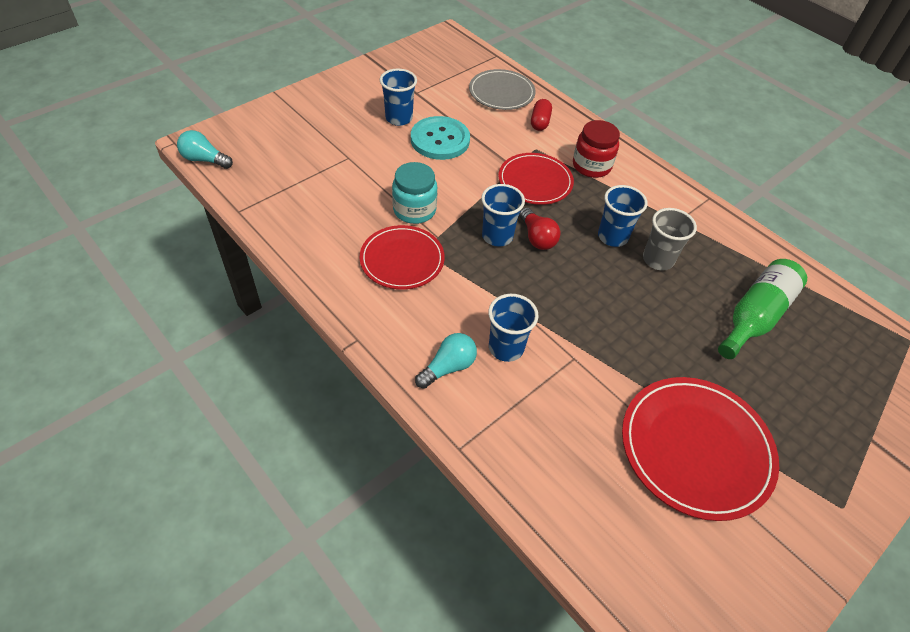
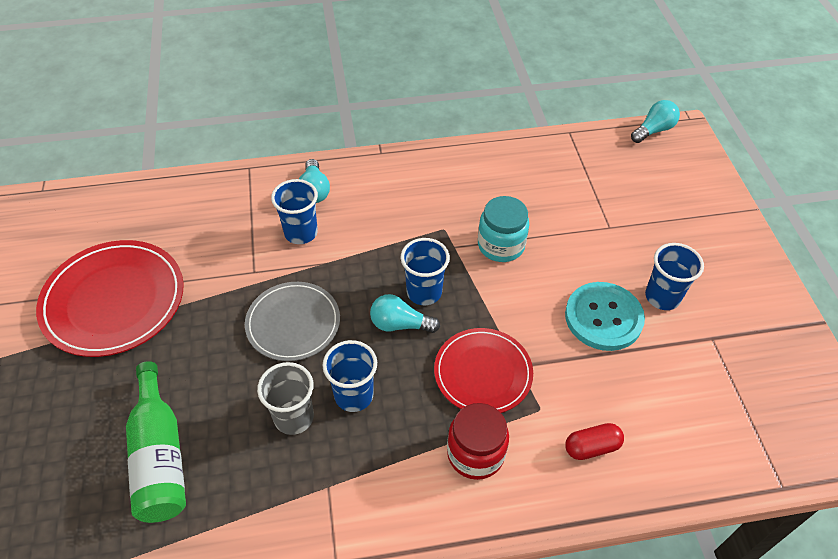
camera: 125 degrees right, 0 degrees up
red plate [360,225,445,289] -> none
grey plate [469,69,536,110] -> grey plate moved to [245,282,340,361]
red light bulb [519,207,561,250] -> turquoise light bulb [370,294,440,333]
red capsule [531,99,552,131] -> red capsule turned 60 degrees counterclockwise [565,423,624,460]

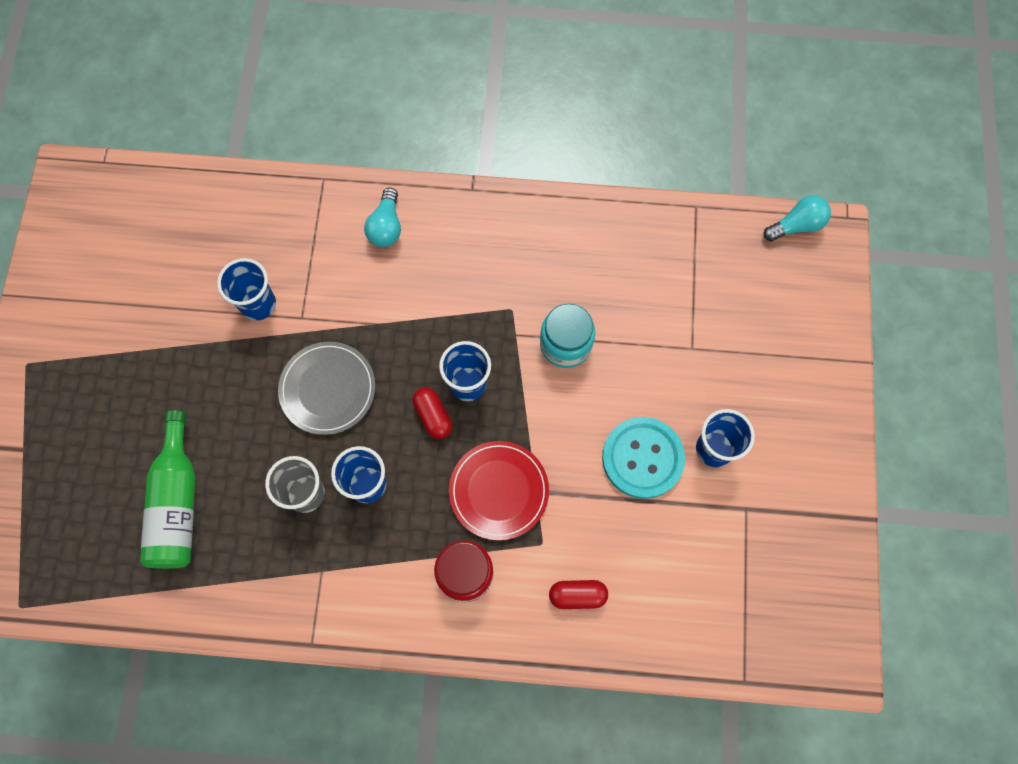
camera: 15 degrees right, 20 degrees up
red plate [36,240,184,357] -> none
blue cup [271,179,318,244] -> blue cup moved to [217,258,276,321]
turquoise light bulb [370,294,440,333] -> red capsule [413,387,452,439]

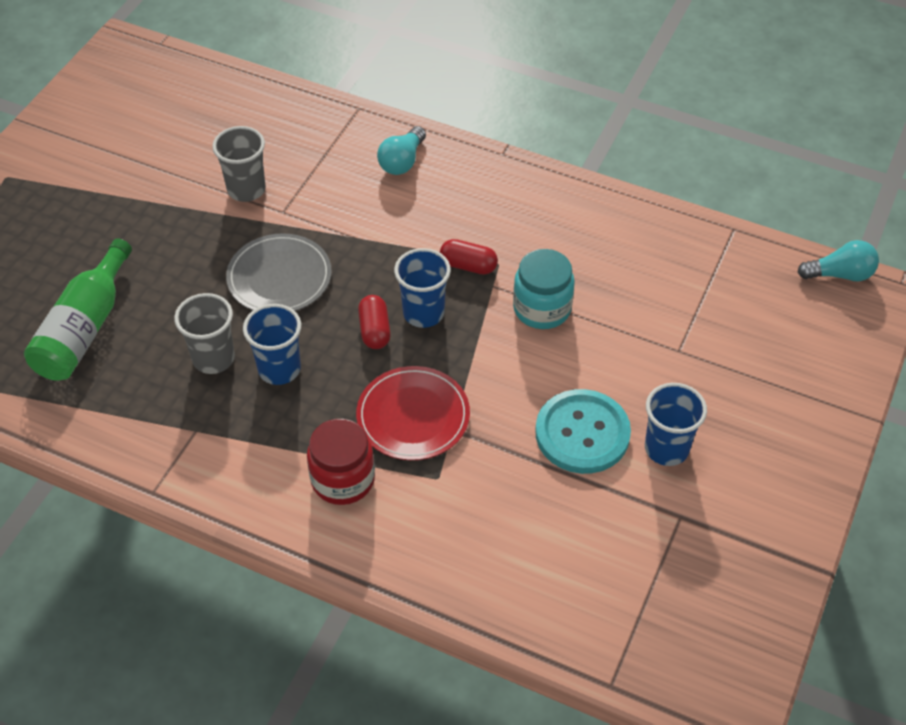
camera: 20 degrees right, 20 degrees down
blue cup [217,258,276,321] -> grey cup [212,126,266,202]
red capsule [549,580,608,609] -> red capsule moved to [440,239,498,275]

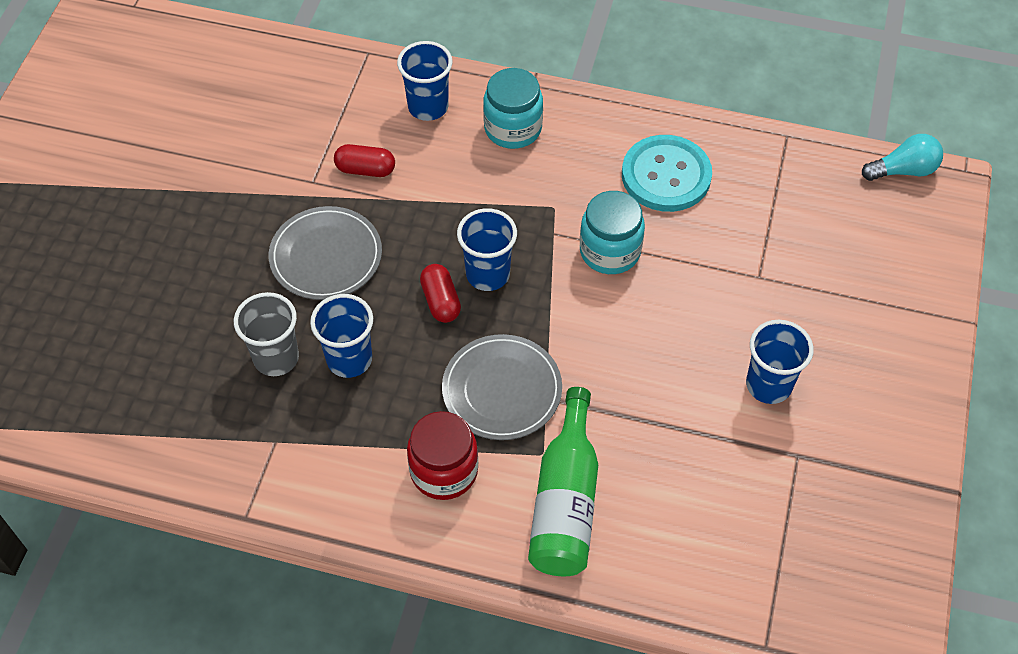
camera: 10 degrees left, 5 degrees up
green bottle [24,239,132,381] -> green bottle moved to [528,387,598,576]
grey cup [212,126,266,202] -> none
red plate [356,366,470,460] -> grey plate [442,334,562,440]
turquoise light bulb [377,126,426,175] -> blue cup [397,41,453,121]
red capsule [440,239,498,275] -> red capsule moved to [334,144,395,177]
turquoise button [535,389,631,474] -> turquoise button moved to [622,135,712,212]
none -> turquoise jar [483,68,543,149]

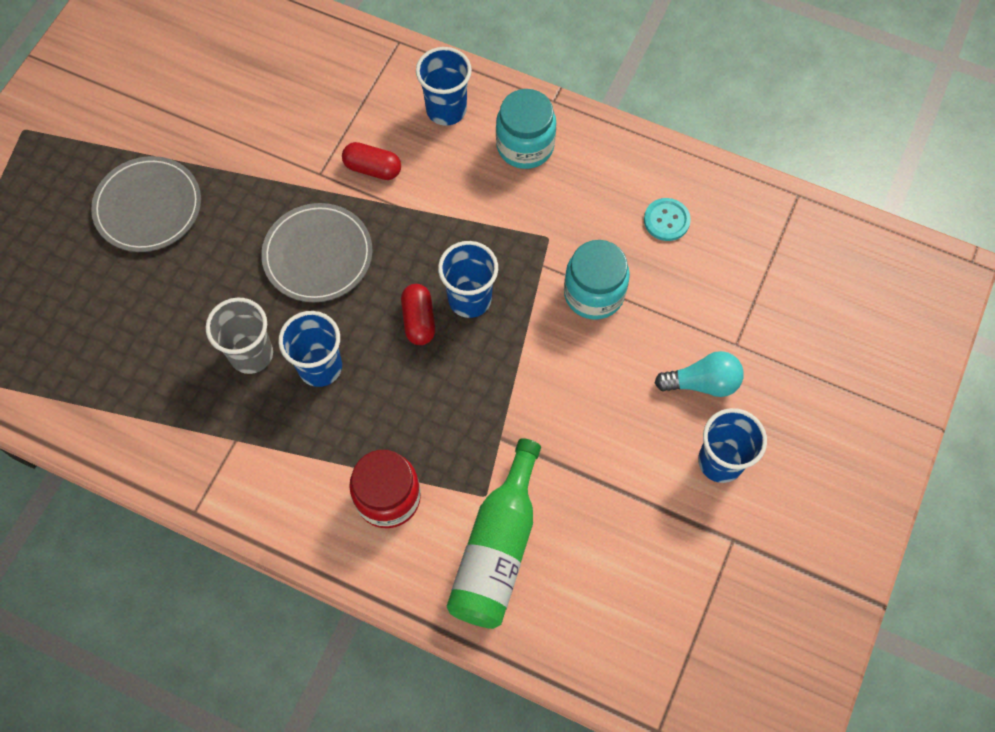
camera: 10 degrees right, 10 degrees up
grey plate [442,334,562,440] -> grey plate moved to [91,156,201,252]
turquoise button [622,135,712,212] -> turquoise button [644,198,691,241], size x0.51
turquoise light bulb [862,134,943,181] -> turquoise light bulb moved to [655,351,744,397]

